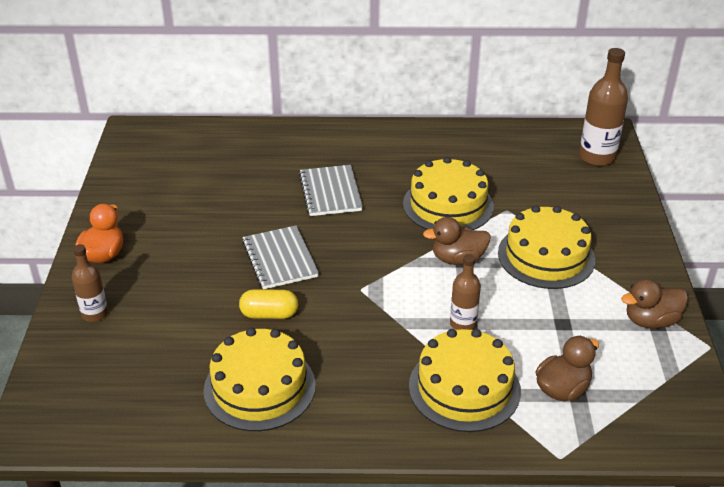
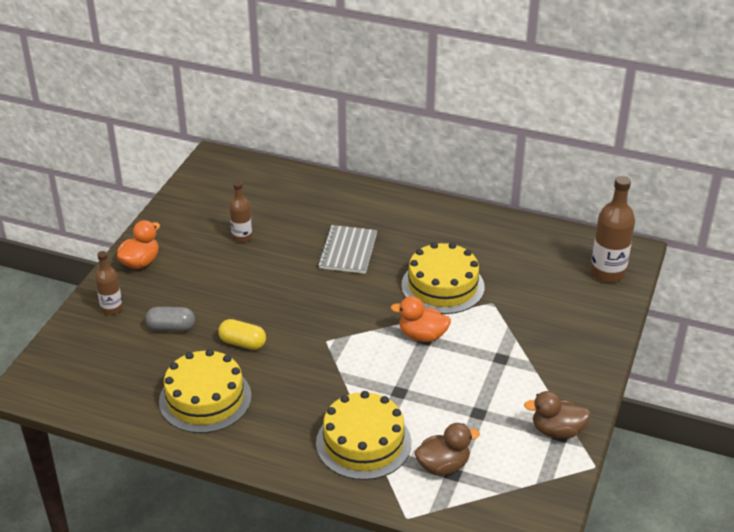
camera: 20 degrees right, 0 degrees up
grey notebook [242,226,319,289] -> none
brown duck [423,217,491,265] -> orange duck [391,296,451,342]
brown bottle [450,254,481,330] -> brown bottle moved to [229,181,252,243]
yellow cake [498,205,595,289] -> none
none -> grey capsule [145,307,195,331]

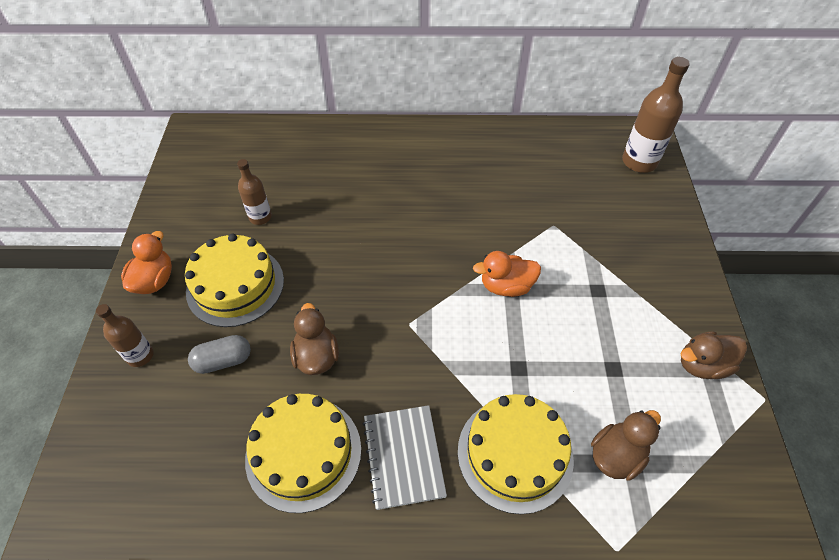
camera: 20 degrees left, 15 degrees up
yellow capsule [218,319,266,350] -> brown duck [290,303,339,375]
grey notebook [318,225,377,274] -> grey notebook moved to [363,405,447,510]
yellow cake [401,242,484,314] -> yellow cake moved to [185,234,284,327]

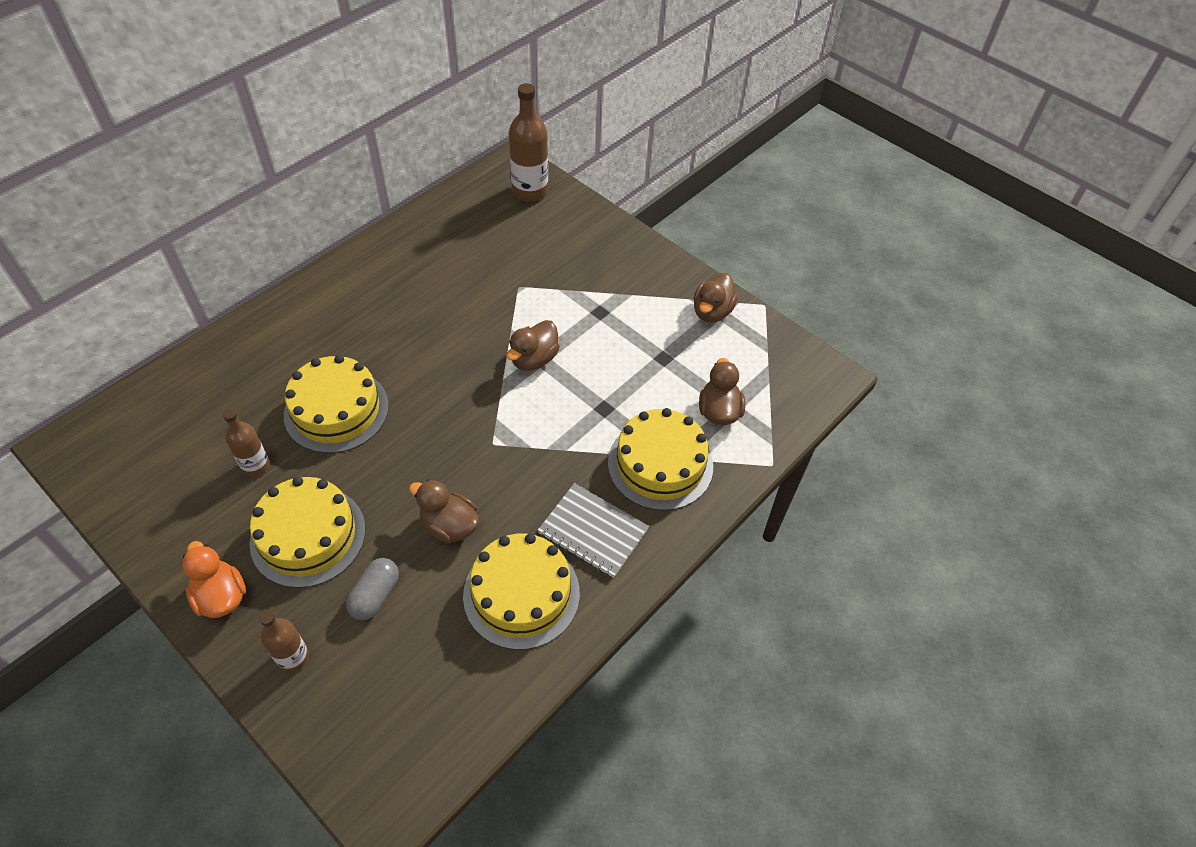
camera: 50 degrees left, 0 degrees up
orange duck [473,251,541,297] -> brown duck [507,320,560,370]
none -> yellow cake [284,355,389,453]

